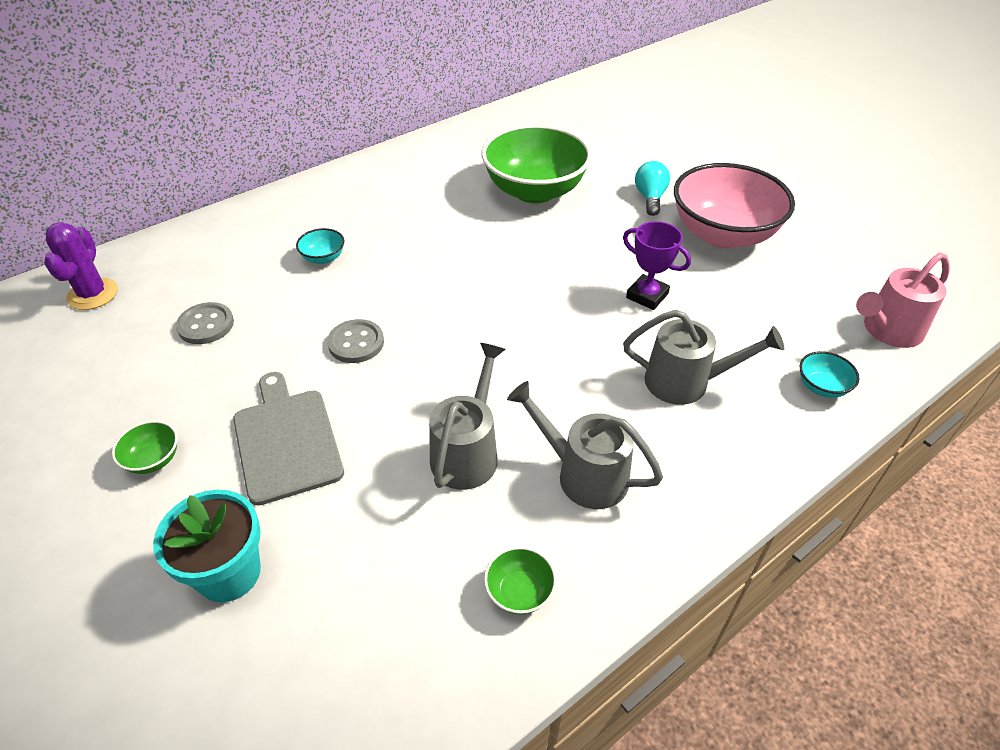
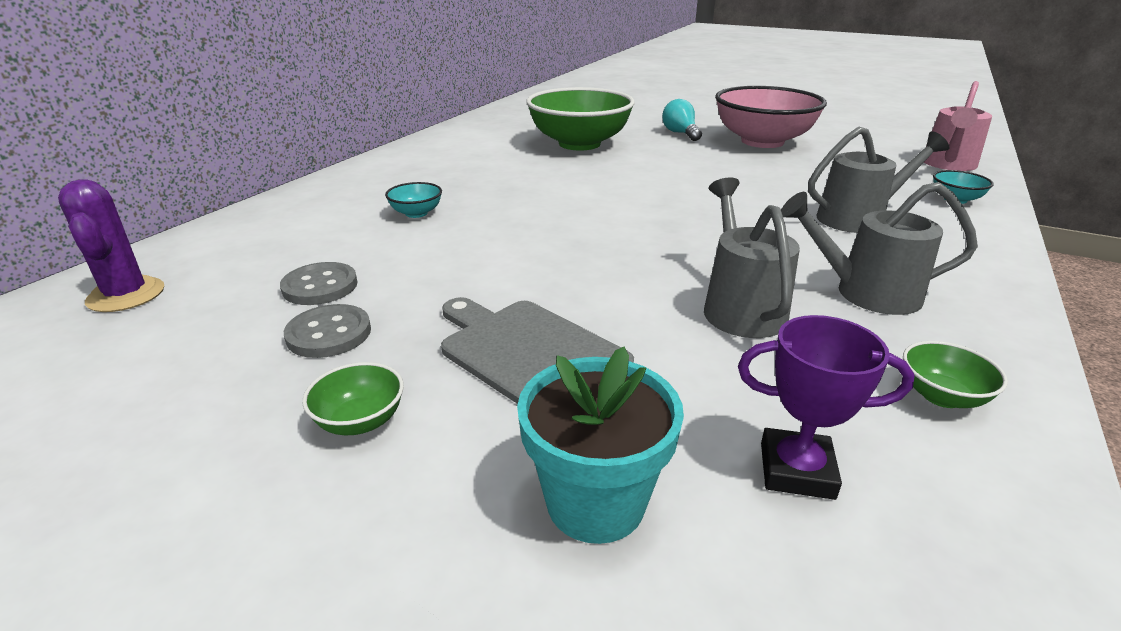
camera: 25 degrees left, 15 degrees down
grey button [327,319,384,363] -> grey button moved to [284,304,371,358]
purple trophy [623,221,691,310] -> purple trophy moved to [738,315,915,500]

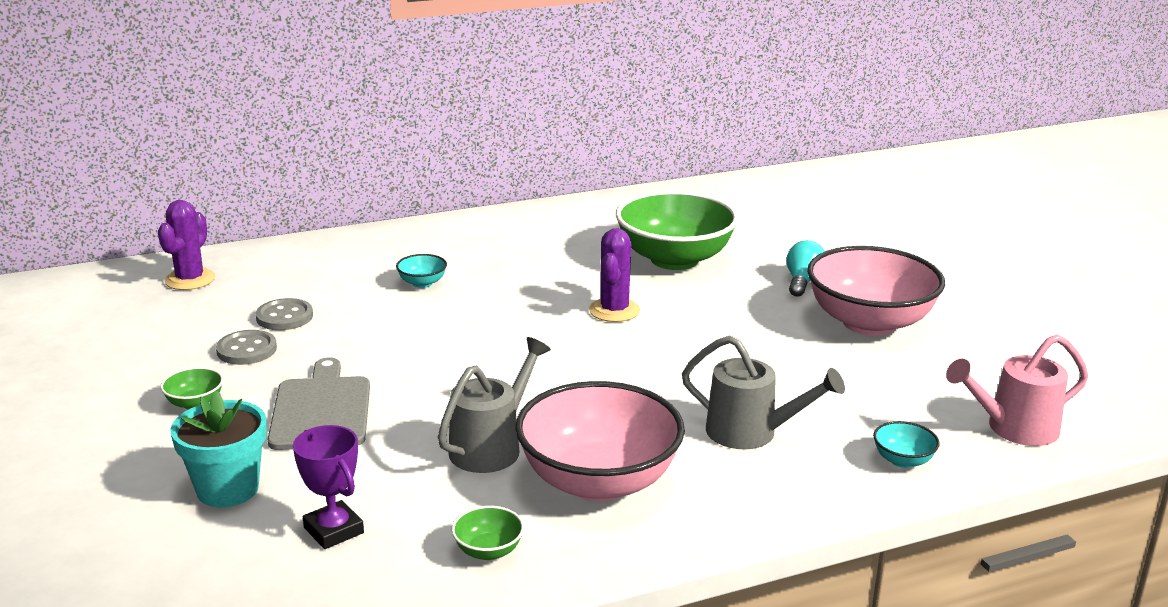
camera: 40 degrees right, 5 degrees down
grey watering can [781,182,978,315] -> pink bowl [515,381,685,501]
none -> purple cactus [589,228,640,322]

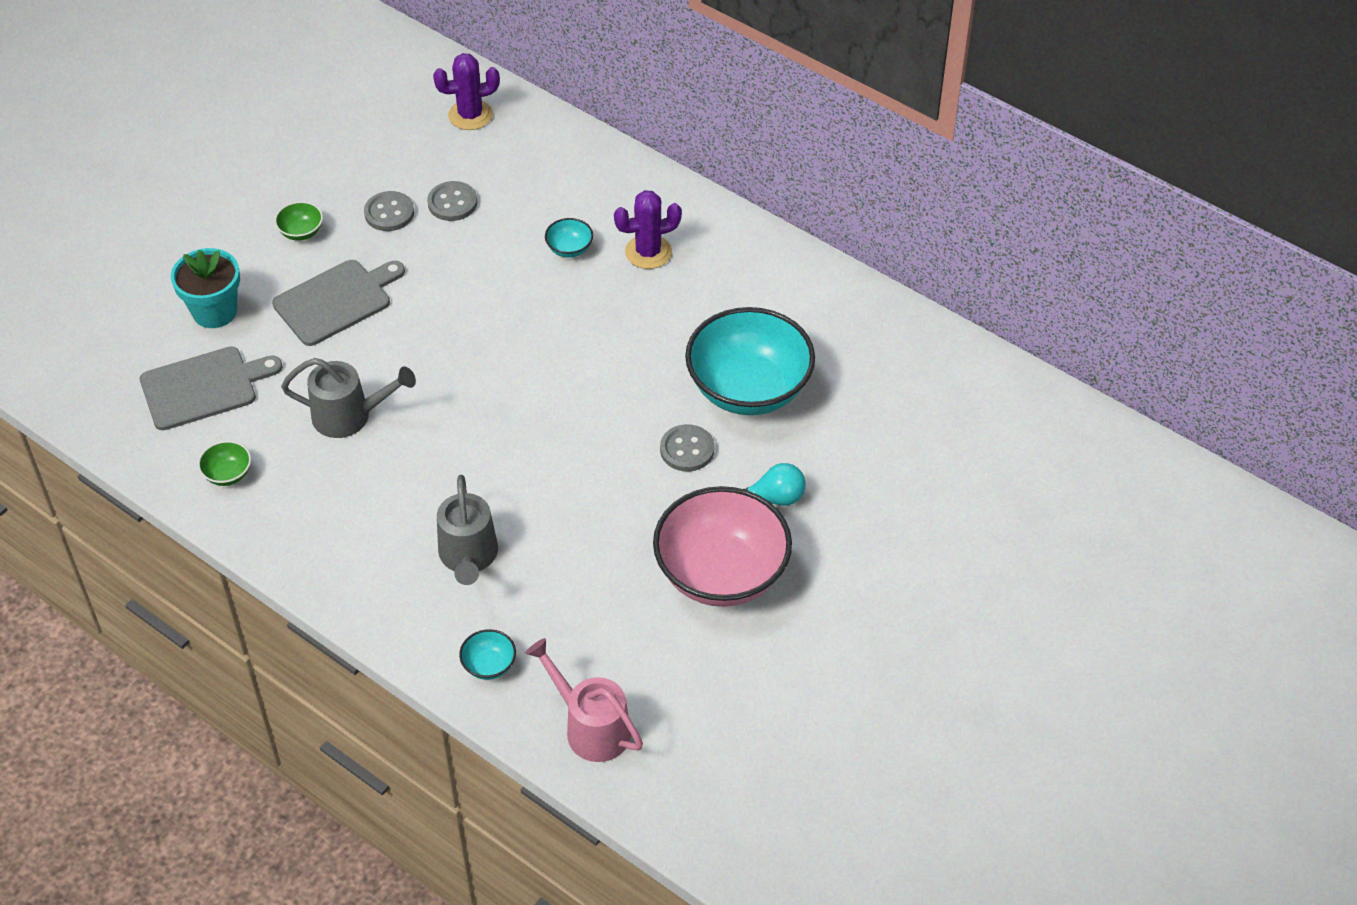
camera: 60 degrees right, 25 degrees up
purple trophy [293,425,364,549] -> grey cutting board [140,346,283,430]
pink bowl [515,381,685,501] -> none
purple cactus [589,228,640,322] -> purple cactus moved to [614,190,682,269]
green bowl [616,191,738,270] -> turquoise bowl [685,307,815,415]
none -> grey button [660,424,715,471]

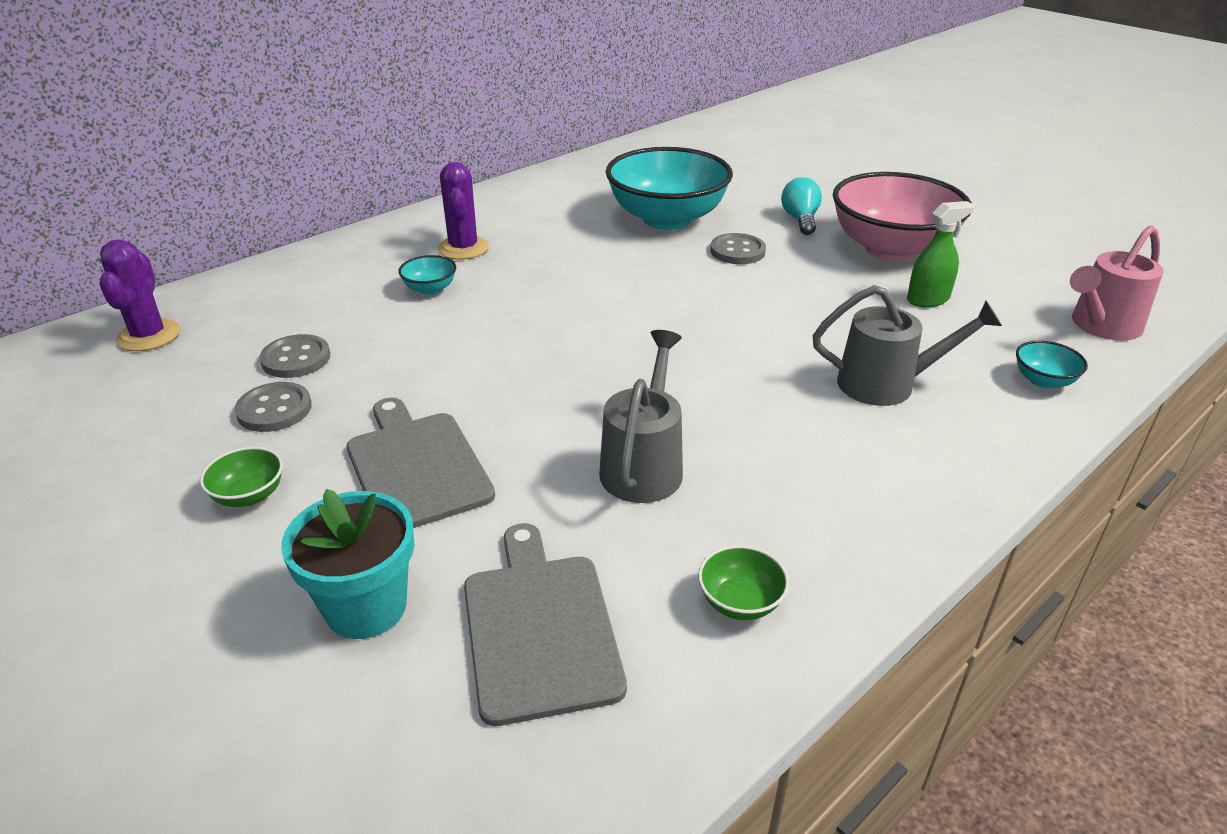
camera: 80 degrees left, 15 degrees down
none -> green spray bottle [907,201,974,307]

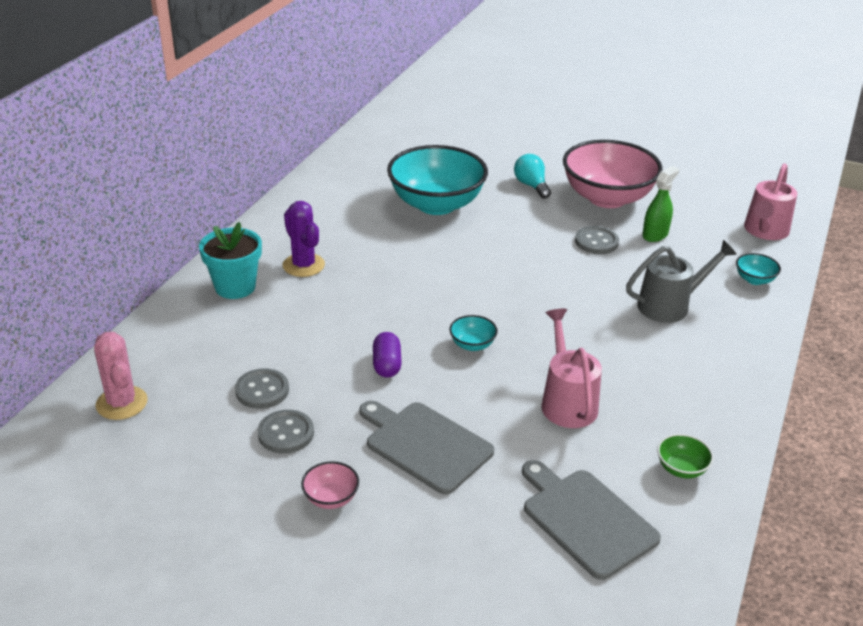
camera: 25 degrees left, 0 degrees up
purple cactus [99,239,180,351] -> pink cactus [94,332,148,420]
green bowl [200,447,283,507] -> pink bowl [301,461,359,509]
turquoise flower pot [281,489,415,639] -> turquoise flower pot moved to [199,222,262,299]
turquoise bowl [398,255,456,295] -> turquoise bowl moved to [449,315,498,351]
grey watering can [599,330,683,503] -> pink watering can [541,309,602,428]
grey button [710,233,766,264] -> grey button moved to [575,226,619,254]
none -> purple capsule [373,332,402,378]

